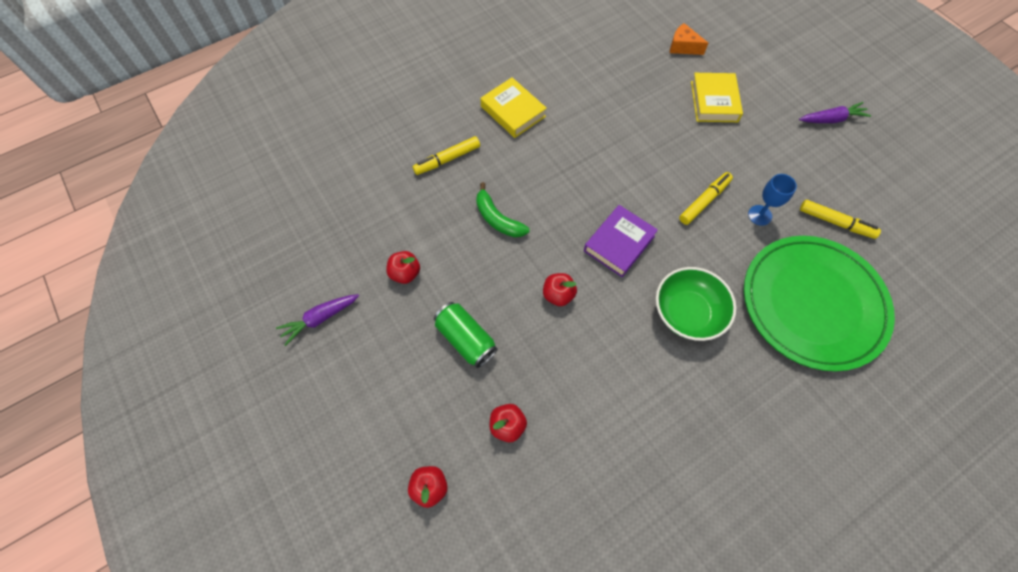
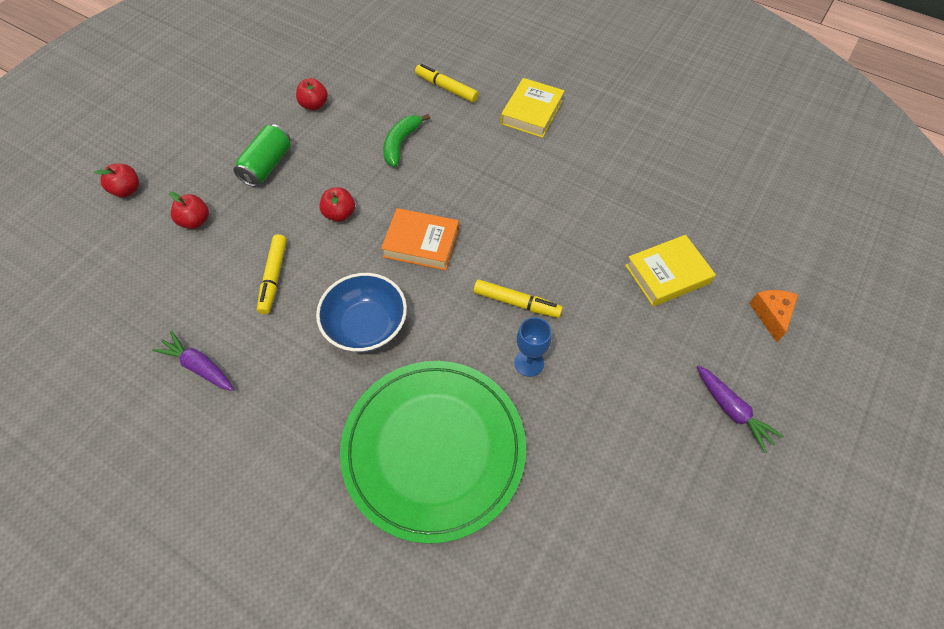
camera: 65 degrees right, 5 degrees down
purple carrot [276,294,359,346] -> purple carrot moved to [152,331,234,391]
purple book [584,205,658,277] -> orange book [381,208,459,270]
green bowl [656,267,736,341] -> blue bowl [316,273,407,352]
orange cheese [670,23,708,55] -> orange cheese moved to [749,290,798,342]
yellow marker [800,200,881,239] -> yellow marker moved to [257,234,287,314]

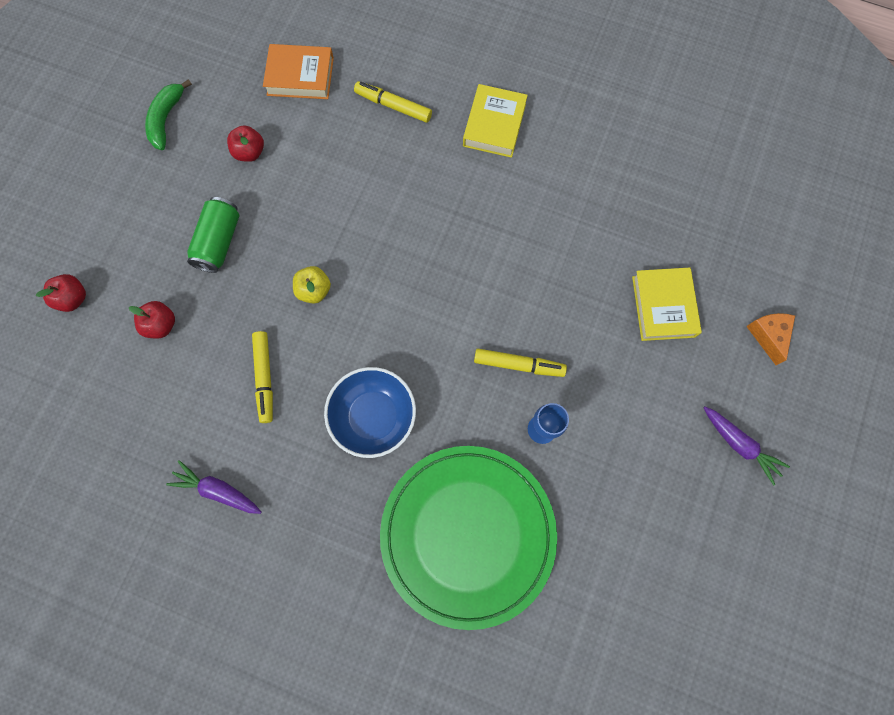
camera: 10 degrees left, 15 degrees up
red apple [319,187,355,222] -> yellow apple [293,266,331,304]
orange book [381,208,459,270] -> orange book moved to [263,44,334,99]
green banana [383,114,430,167] -> green banana moved to [145,79,192,150]
yellow book [625,235,716,306] -> yellow book turned 60 degrees counterclockwise [632,267,702,341]

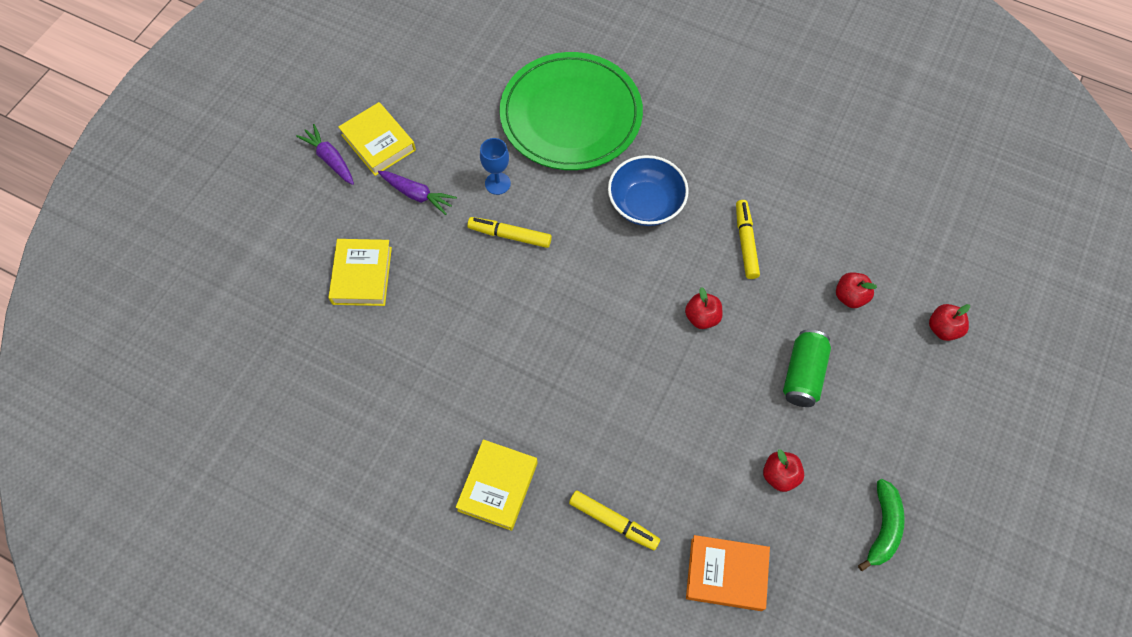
camera: 175 degrees left, 10 degrees down
purple carrot [166,460,261,514] -> purple carrot moved to [378,171,457,215]
yellow apple [293,266,331,304] -> red apple [685,287,723,329]
orange cheese [746,313,795,365] -> none
none -> yellow book [338,102,416,176]

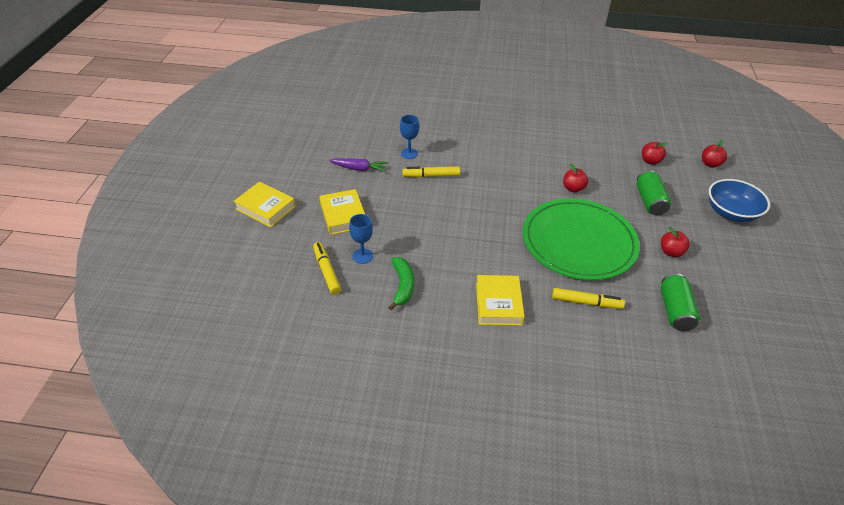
camera: 20 degrees left, 20 degrees down
purple carrot [296,124,354,185] -> none
yellow book [338,102,416,176] -> yellow book moved to [233,182,296,227]
green plate [500,52,643,170] -> green plate moved to [523,198,640,280]
blue bowl [608,155,689,226] -> blue bowl moved to [709,179,770,222]
orange book [686,535,770,611] -> green can [661,273,700,331]
yellow marker [736,200,760,279] -> yellow marker moved to [313,242,341,295]
green banana [858,479,905,571] -> green banana moved to [388,257,414,310]
none -> blue goblet [349,214,373,264]

